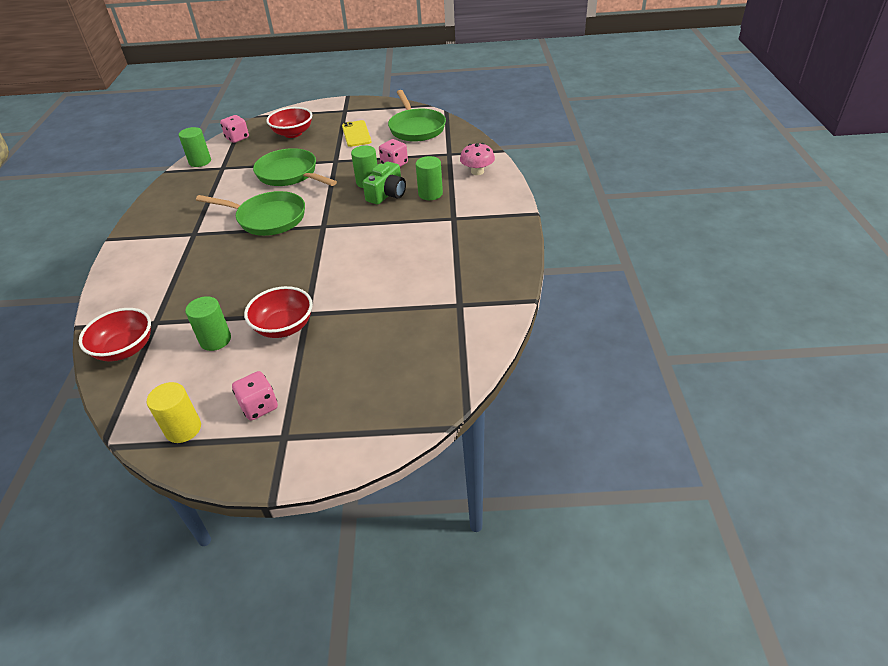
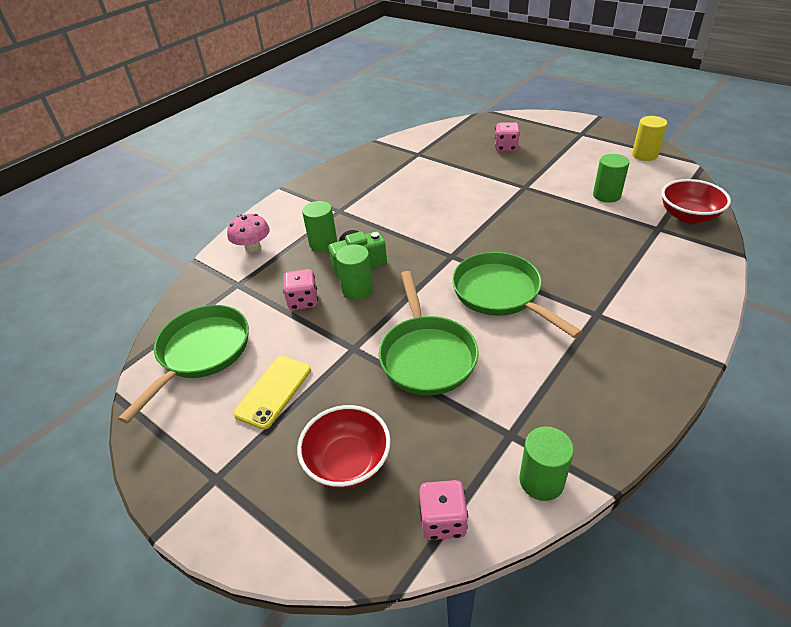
camera: 140 degrees left, 0 degrees up
pink dice [232,371,278,421] -> pink dice moved to [495,122,520,151]
red bowl [244,286,313,338] -> none

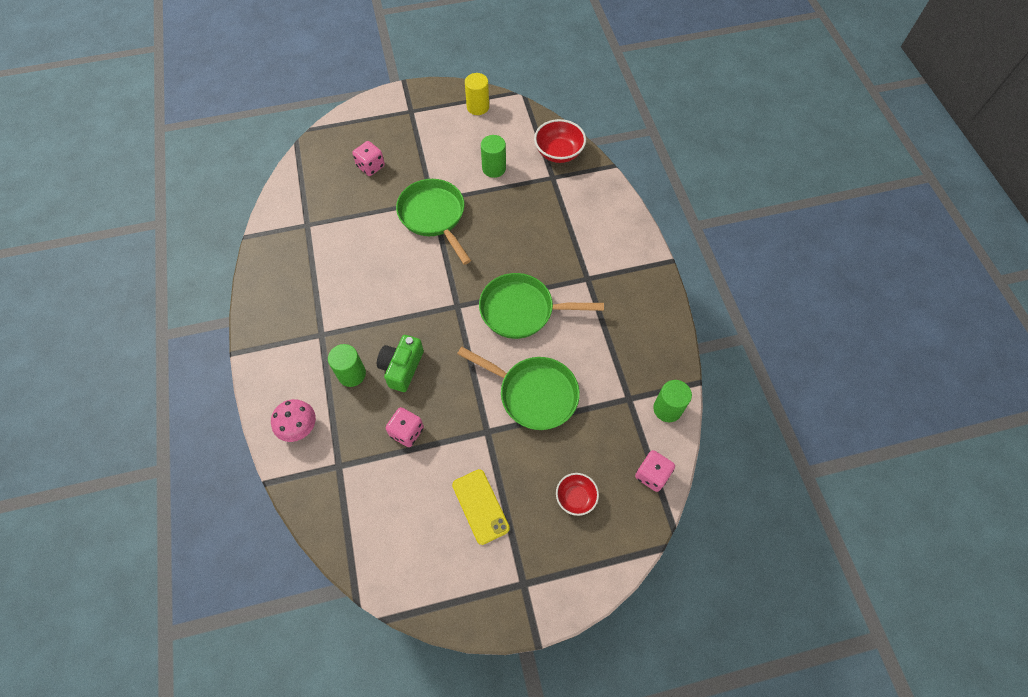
camera: 55 degrees left, 20 degrees up
green pan [118,305,249,423] -> green pan moved to [396,179,471,265]
red bowl [297,405,391,489] -> red bowl [556,473,599,516], size x0.64
green cylinder [336,244,373,300] -> none

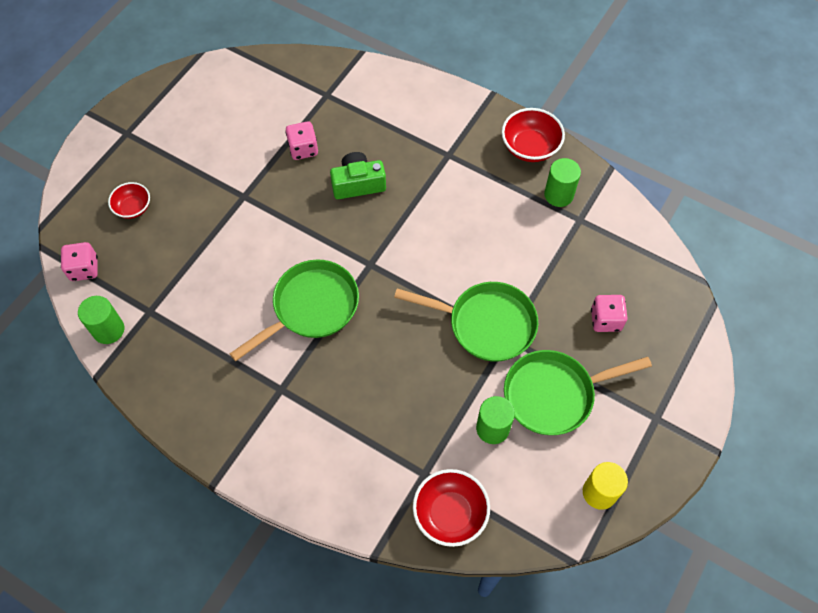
camera: 135 degrees right, 0 degrees up
pink mushroom [271,399,316,442] -> none
green cylinder [328,344,366,387] -> green cylinder moved to [544,158,581,207]
green camera [377,335,424,392] -> green camera turned 75 degrees counterclockwise [330,152,386,199]
yellow phone [452,469,510,545] -> none
green pan [457,347,580,430] -> green pan moved to [504,350,652,435]
none -> red bowl [502,108,565,162]

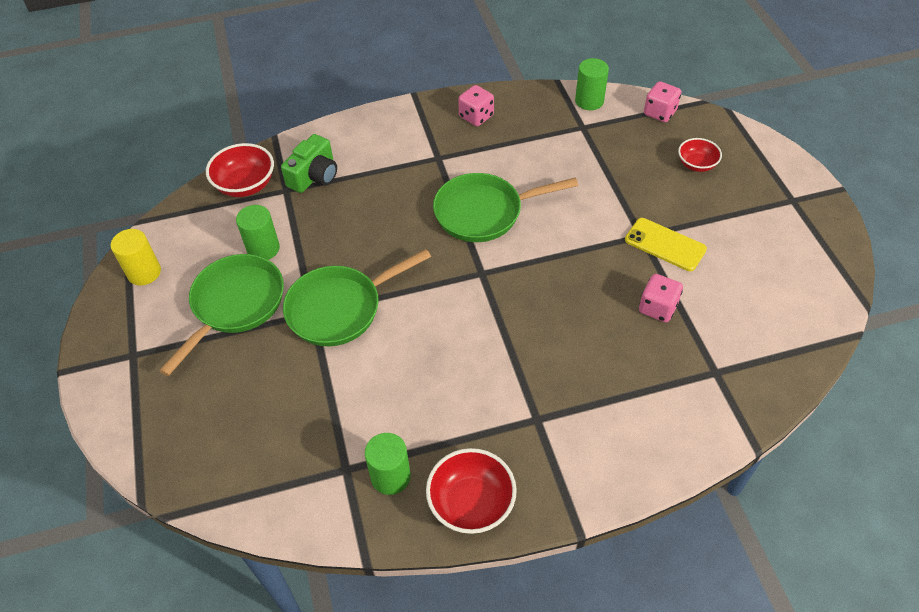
camera: 135 degrees right, 10 degrees down
green pan [230,260,359,361] -> green pan turned 75 degrees clockwise [433,173,578,242]
green camera [330,152,386,199] -> green camera moved to [281,134,337,193]
pink dice [591,295,628,332] -> pink dice moved to [458,85,494,126]
none -> yellow phone [625,218,707,271]

